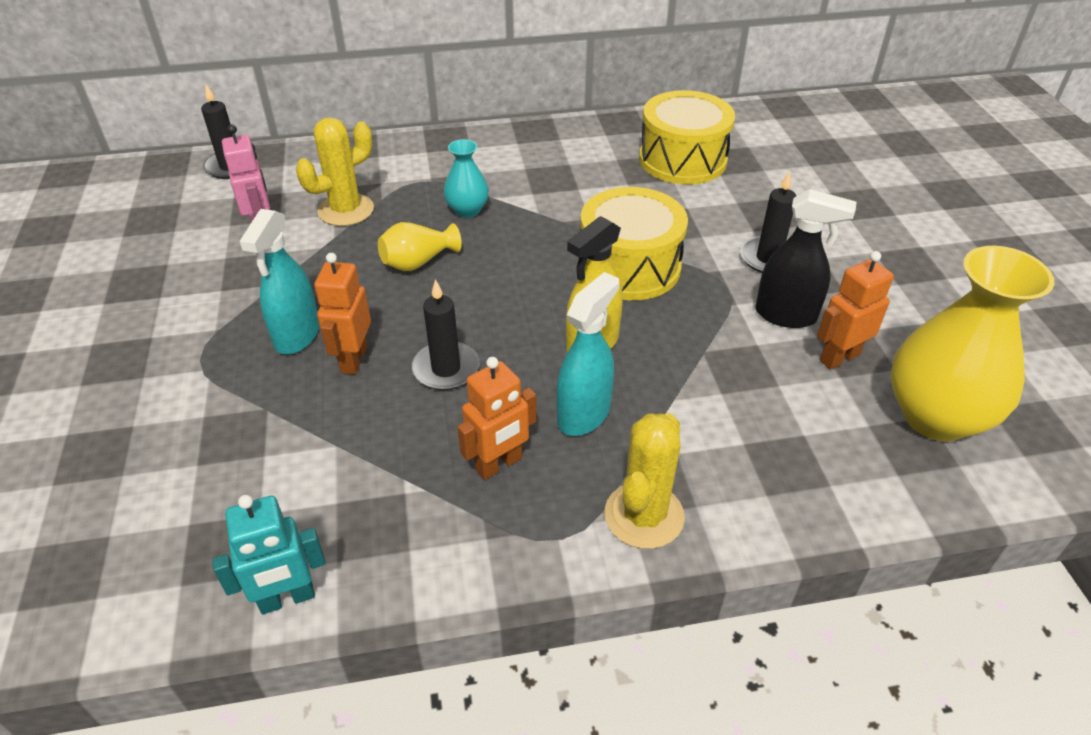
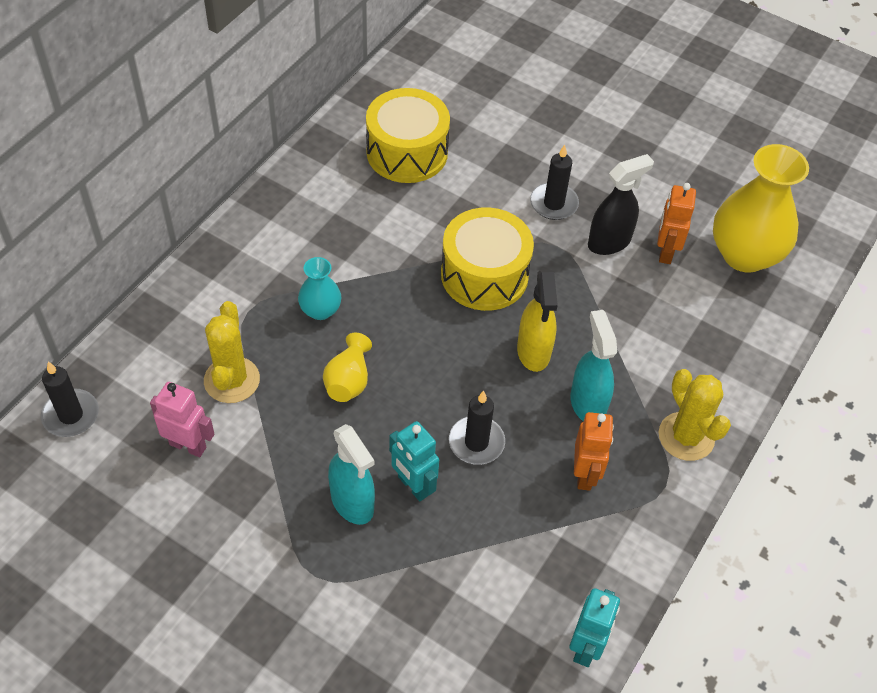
camera: 50 degrees left, 10 degrees up
orange robot [314,253,371,374] -> turquoise robot [389,421,439,501]

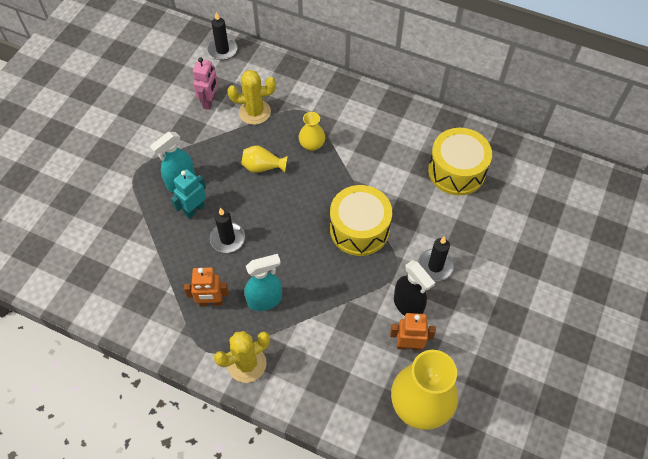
camera: 85 degrees right, 5 degrees up
turquoise vase [298,257,342,320] -> yellow vase [299,112,325,151]
yellow spray bottle [517,270,558,372] -> none
turquoise robot [569,588,620,667] -> none

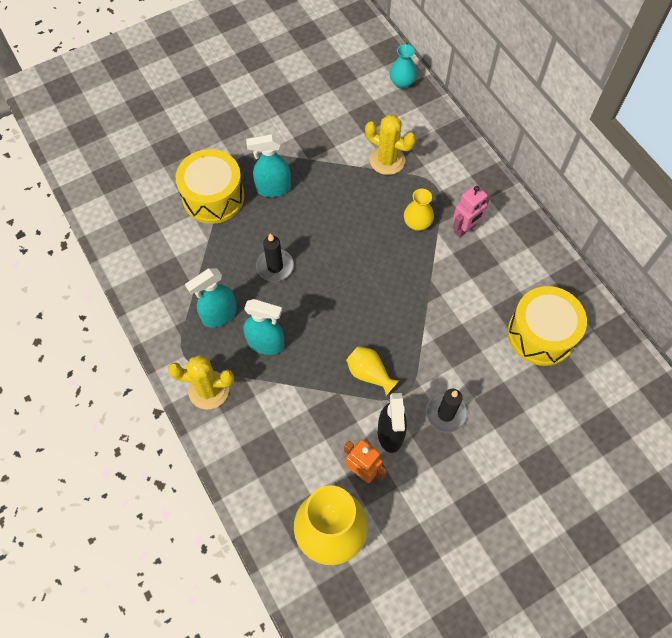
camera: 35 degrees right, 5 degrees up
turquoise robot [171,169,206,219] -> none
orange robot [184,267,229,306] -> turquoise spray bottle [185,268,237,328]
pink robot [193,57,218,110] -> pink robot moved to [453,185,490,238]
black candle [207,12,237,60] -> turquoise vase [390,44,417,89]
yellow vase [241,146,287,173] -> yellow vase moved to [346,346,399,396]
yellow drum [330,185,392,256] -> yellow drum moved to [176,149,245,224]

